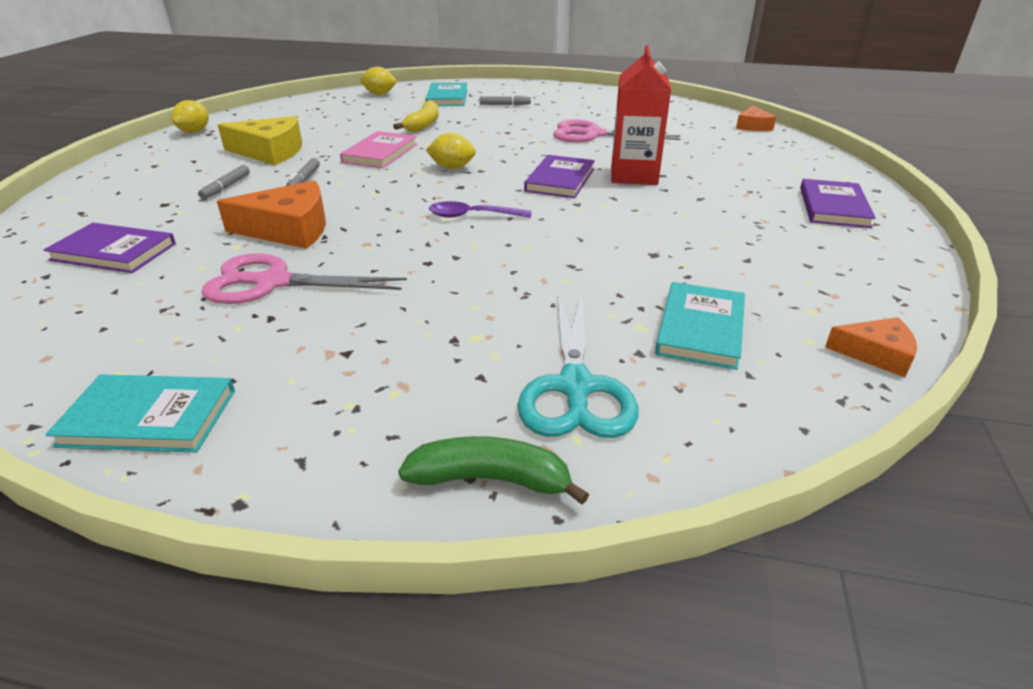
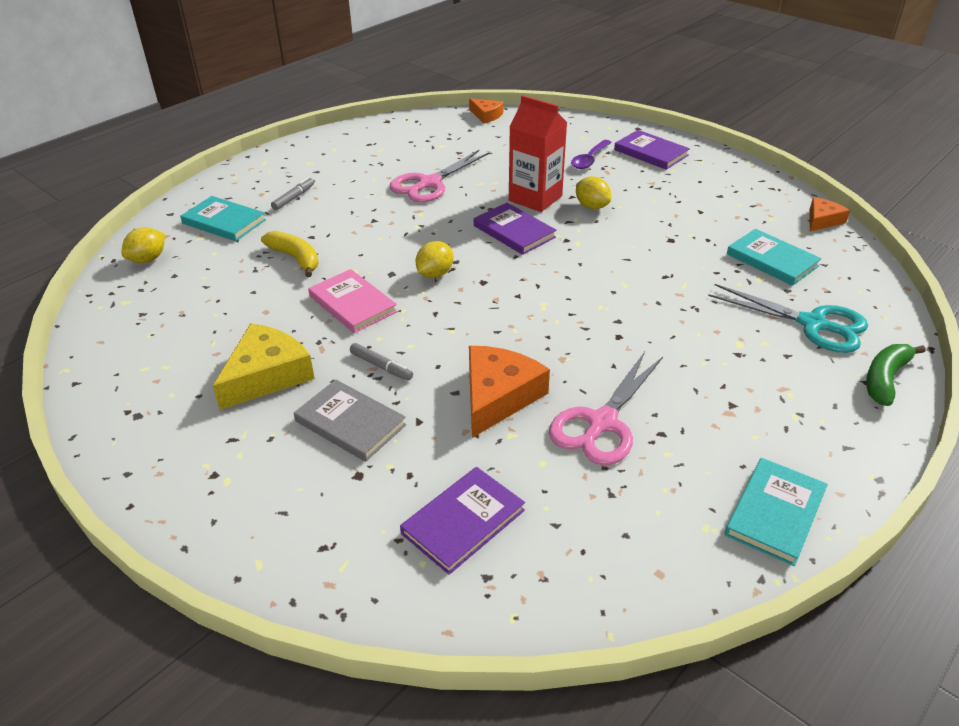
camera: 60 degrees left, 5 degrees up
yellow lemon [172,100,209,133] -> yellow lemon moved to [576,176,611,209]
grey marker [198,165,250,199] -> grey book [294,380,406,462]
purple spoon [429,201,532,218] -> purple spoon moved to [571,140,612,169]

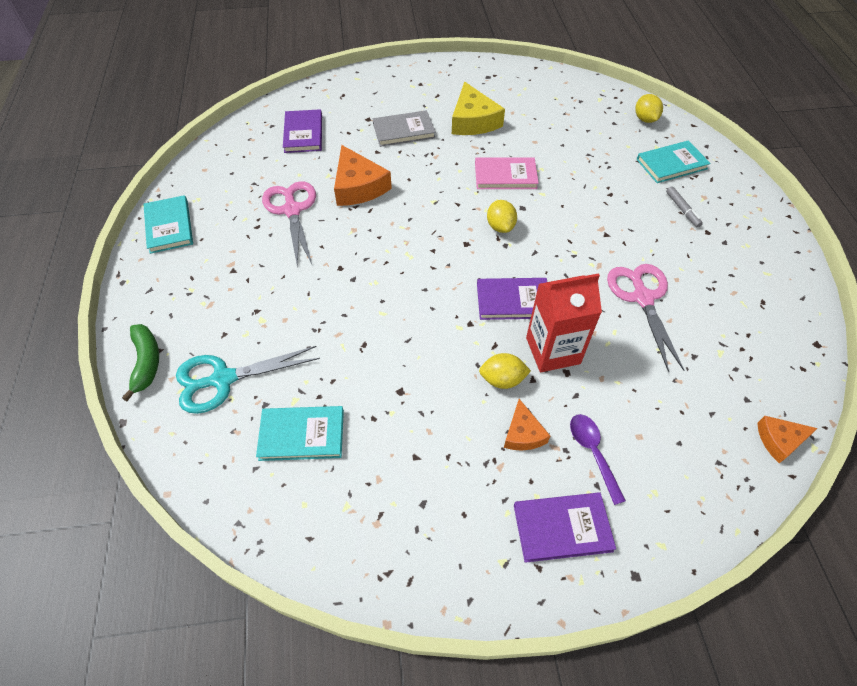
camera: 130 degrees right, 15 degrees up
yellow banana [261,231,319,277] -> none
grey marker [350,343,413,381] -> none
orange cheese [809,197,850,231] -> orange cheese moved to [504,399,550,451]

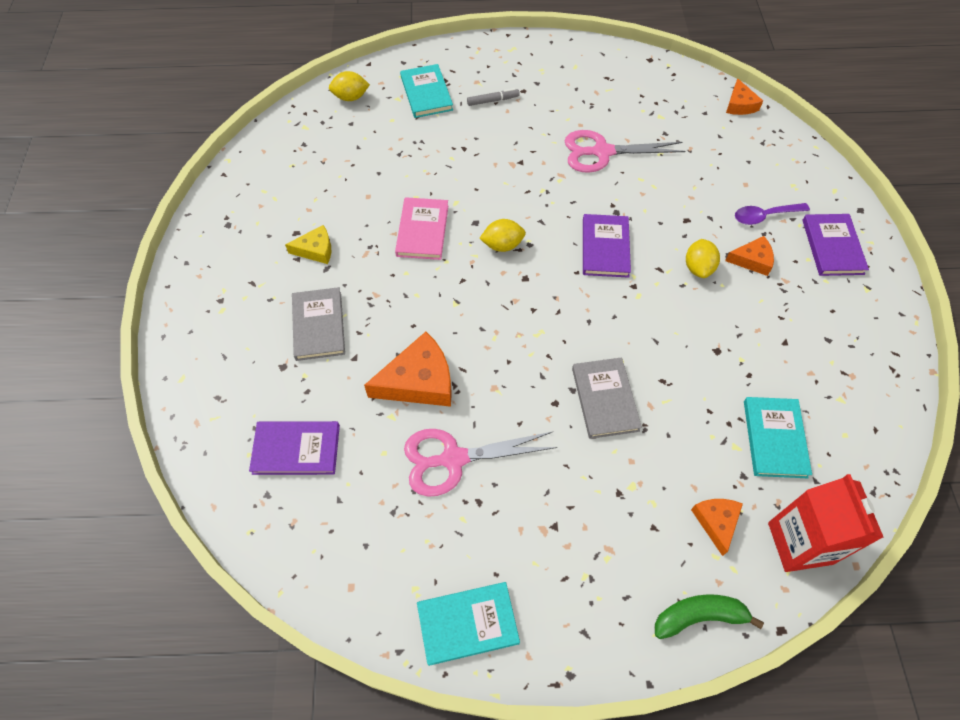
camera: 85 degrees left, 5 degrees up
turquoise scissors [176,346,320,414] -> orange cheese [691,499,743,556]
yellow cheese [452,82,505,135] -> yellow cheese [285,225,331,264], size x0.57
red carton [526,273,602,372] -> red carton moved to [768,474,884,572]
none -> grey book [572,357,642,439]

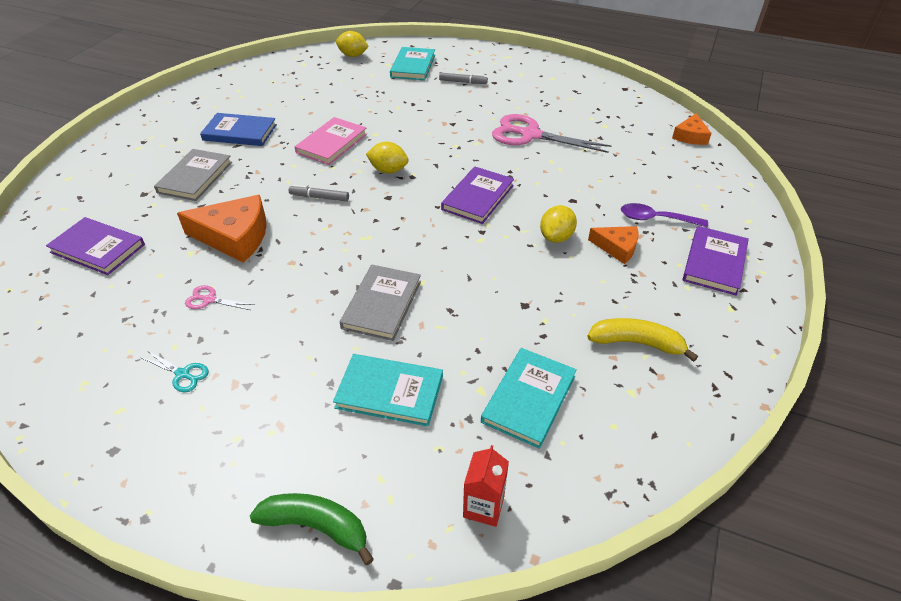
camera: 25 degrees right, 15 degrees down
yellow cheese [285,225,331,264] -> blue book [200,113,277,146]
pink scissors [404,429,558,497] -> pink scissors [185,285,255,310], size x0.45
turquoise book [417,582,520,666] -> turquoise book moved to [333,354,443,426]
orange cheese [691,499,743,556] -> none
red carton [768,474,884,572] -> red carton [463,445,509,527], size x0.54
none -> turquoise scissors [140,351,209,392]
none -> grey marker [289,185,349,201]
none -> yellow banana [587,318,698,362]

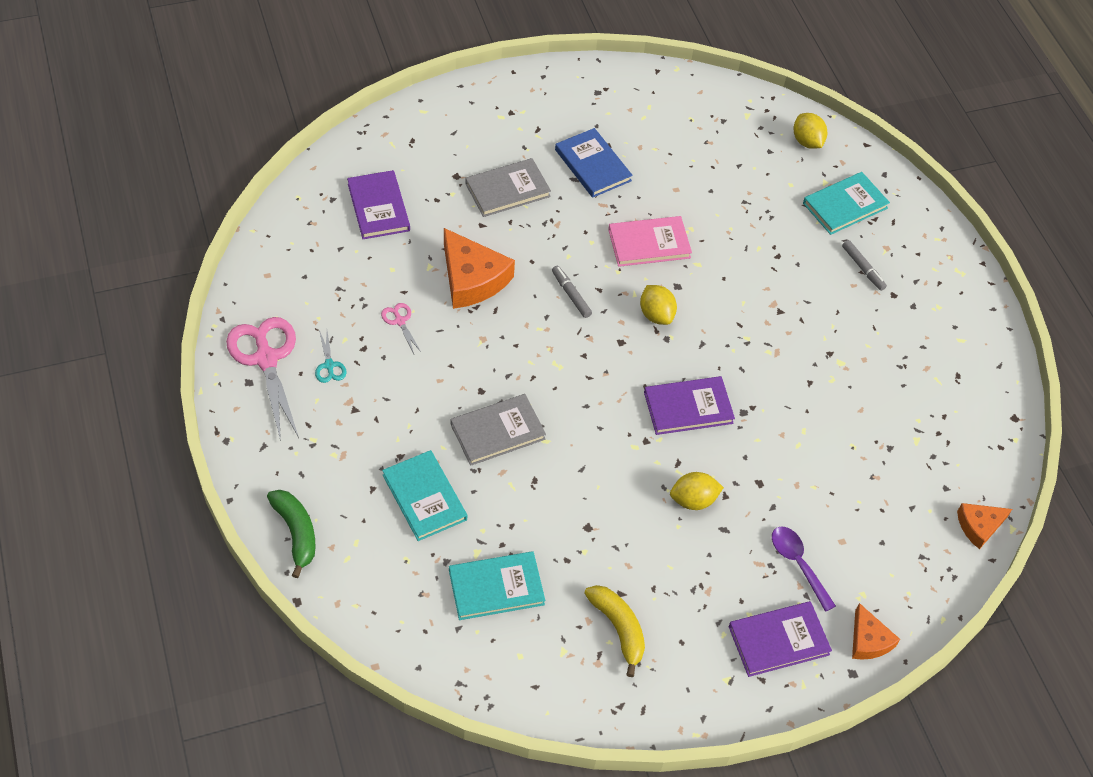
camera: 45 degrees right, 10 degrees up
red carton [463,445,509,527] -> none
pink scissors [492,114,611,153] -> pink scissors moved to [226,317,299,441]
orange cheese [588,226,639,264] -> orange cheese moved to [852,603,900,660]

